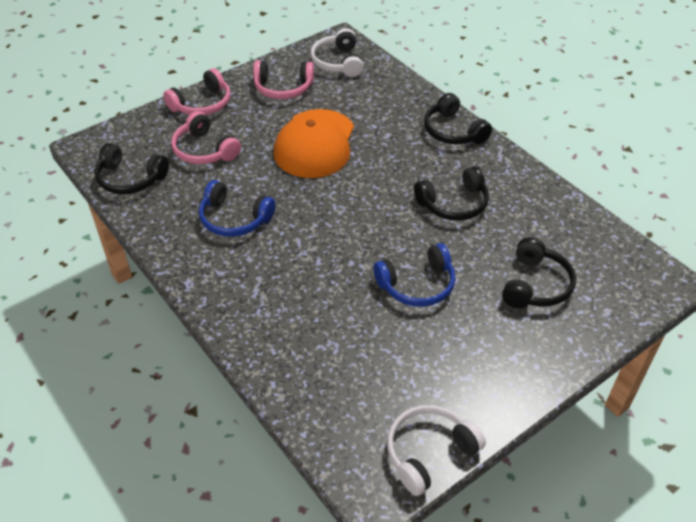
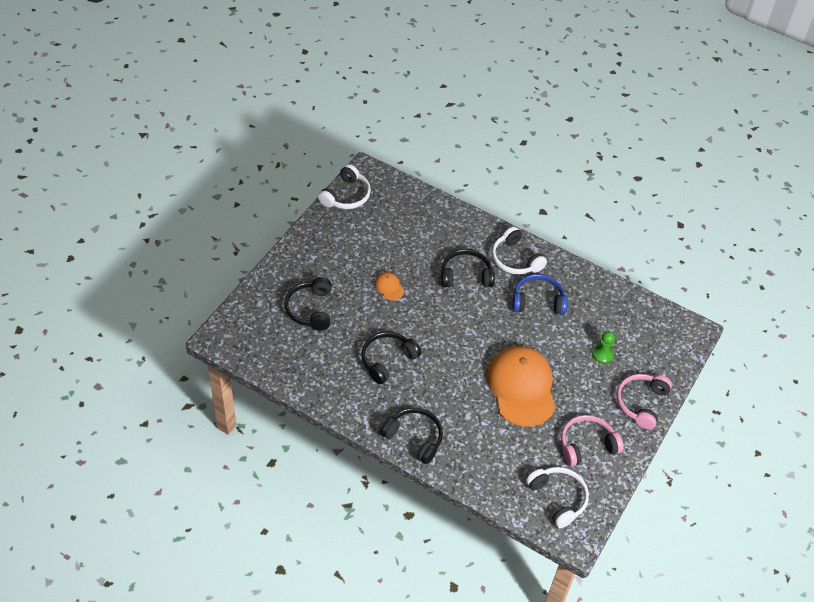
camera: 155 degrees right, 5 degrees up
black headphones [94,143,169,194] -> black headphones moved to [441,249,495,288]
pink headphones [171,111,241,164] -> green pawn [592,331,615,364]
blue headphones [374,243,455,307] -> orange cap [374,272,404,301]
none -> white headphones [492,227,547,275]

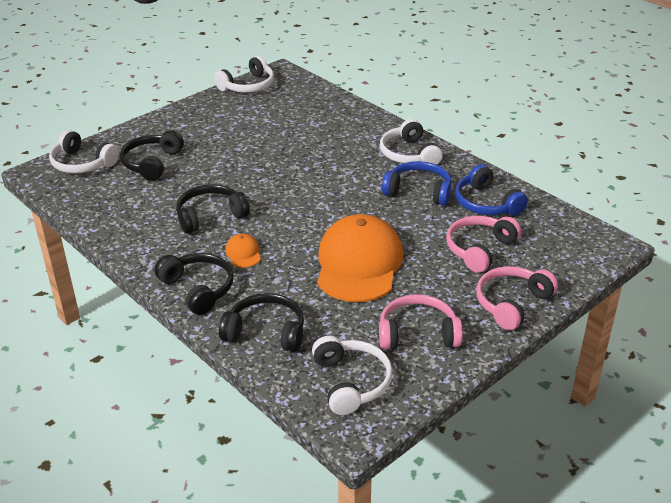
camera: 20 degrees right, 15 degrees down
orange cap [374,272,404,301] -> orange cap moved to [225,234,261,268]
black headphones [441,249,495,288] -> black headphones moved to [219,293,304,352]
green pawn [592,331,615,364] -> pink headphones [446,216,521,273]
none -> white headphones [49,130,119,173]
none -> blue headphones [455,164,528,216]

